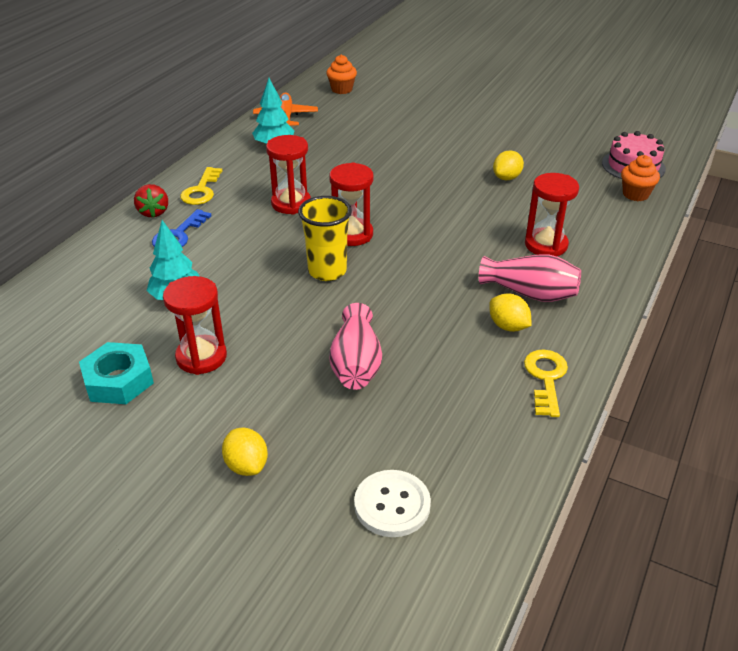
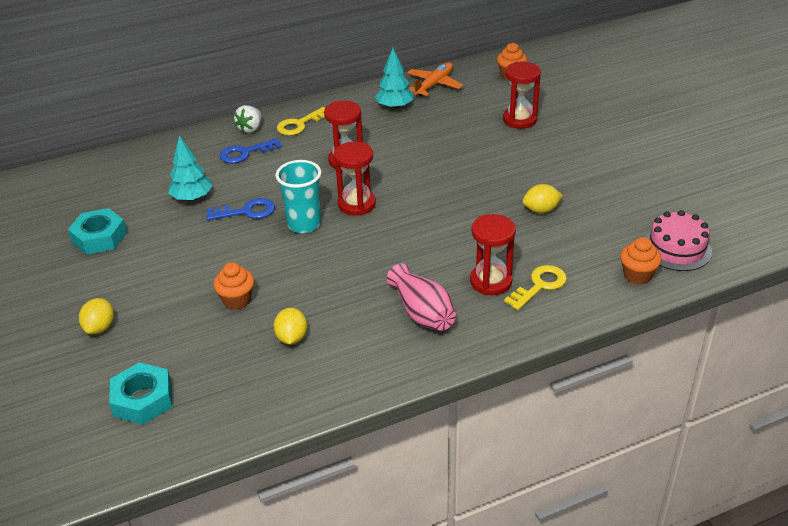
camera: 40 degrees right, 0 degrees up
red strawberry [134,184,168,218] -> white strawberry [234,105,262,133]
red hourglass [163,276,227,375] -> red hourglass moved to [503,62,541,129]
yellow cup [298,196,352,281] -> turquoise cup [275,160,321,234]
pink vase [329,303,382,390] -> orange cupcake [214,262,254,310]
white button [354,470,431,537] -> turquoise nut [109,362,172,425]
yellow lemon [489,294,532,332] -> yellow lemon moved to [273,308,308,345]
yellow key [524,349,568,417] -> yellow key moved to [504,265,567,310]
none -> blue key [206,198,275,220]

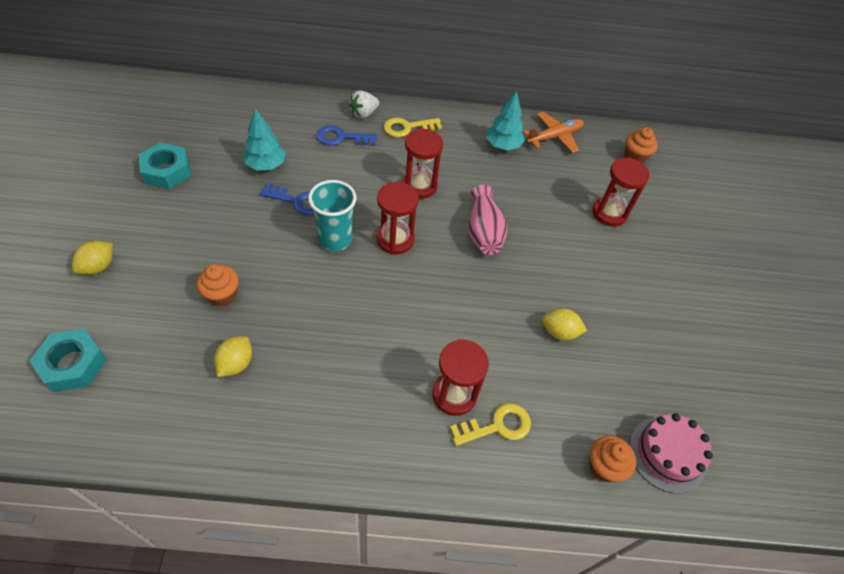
camera: 20 degrees right, 15 degrees up
pink vase [386,263,456,331] -> pink vase moved to [468,185,507,255]

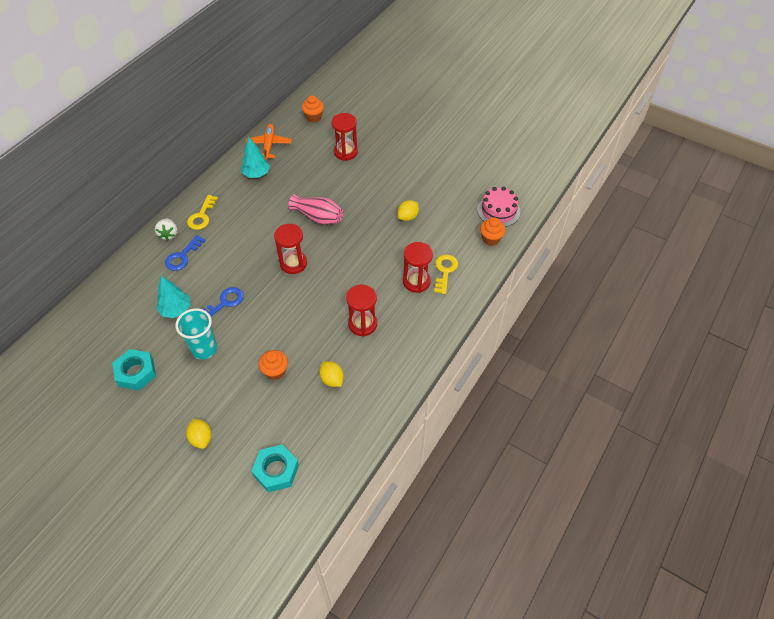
camera: 55 degrees left, 0 degrees up
turquoise cup [308,180,357,251] -> turquoise cup moved to [175,308,217,360]
red hourglass [402,128,443,199] -> red hourglass moved to [346,285,377,337]

